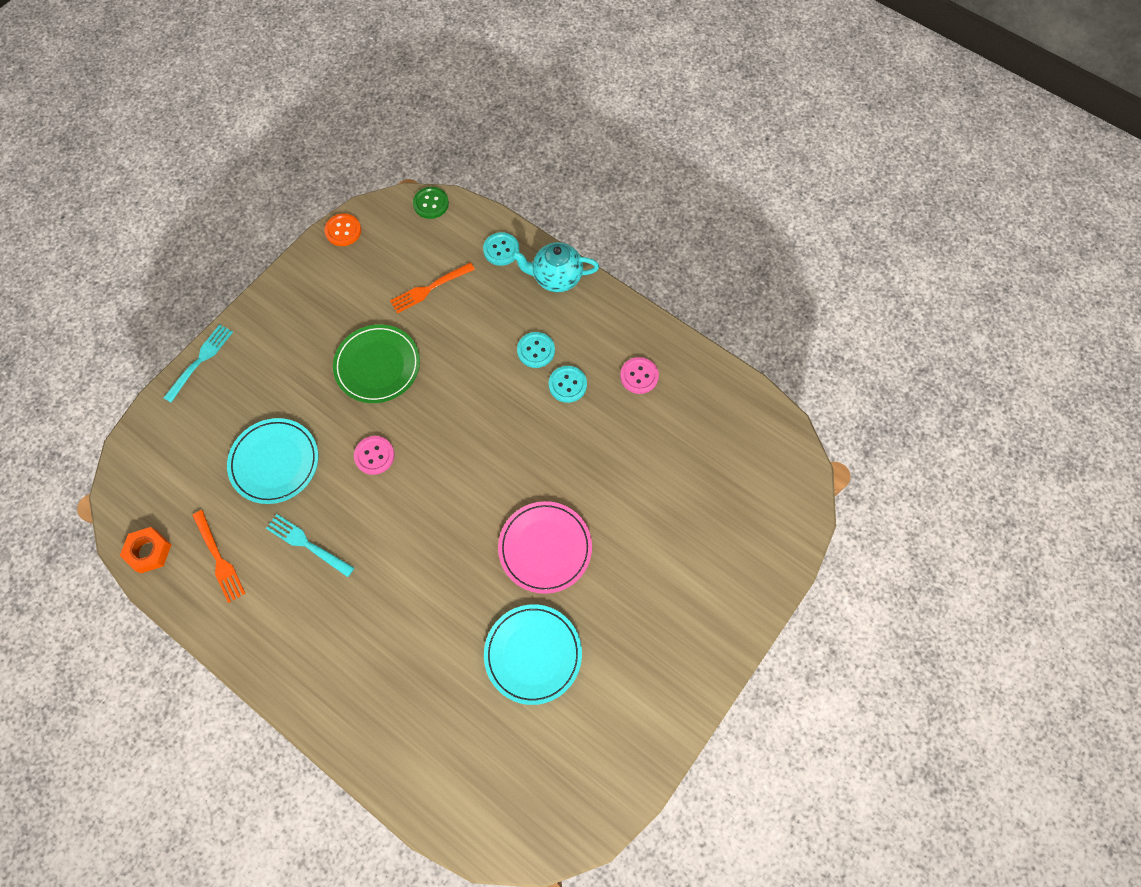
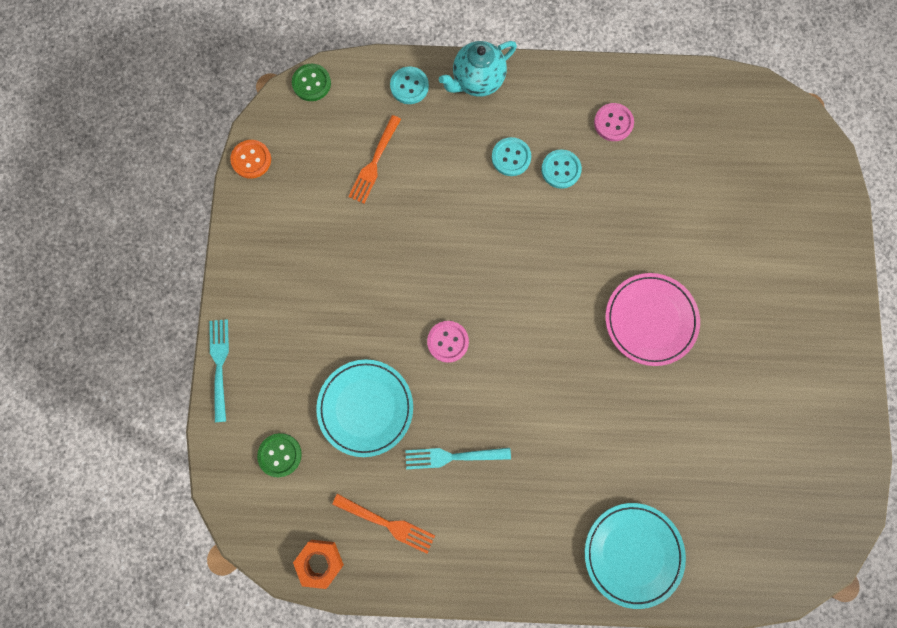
camera: 35 degrees left, 10 degrees up
green plate [333,324,420,403] -> none
turquoise plate [484,604,582,705] -> turquoise plate moved to [585,503,686,609]
none -> green button [257,433,302,477]

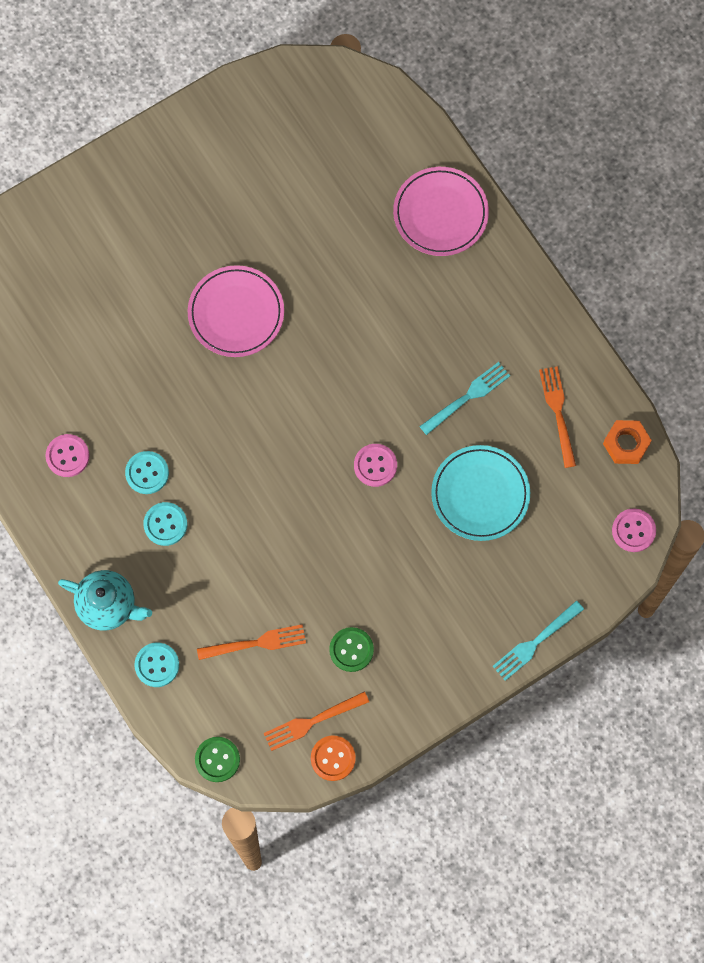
camera: 125 degrees left, 5 degrees down
green button [257,433,302,477] -> green button moved to [329,627,374,672]
turquoise fork [405,448,511,469] -> turquoise fork turned 90 degrees counterclockwise [419,362,510,435]
turquoise plate [585,503,686,609] -> pink plate [393,167,489,256]
none -> orange fork [264,691,369,751]
none -> pink button [612,508,656,552]

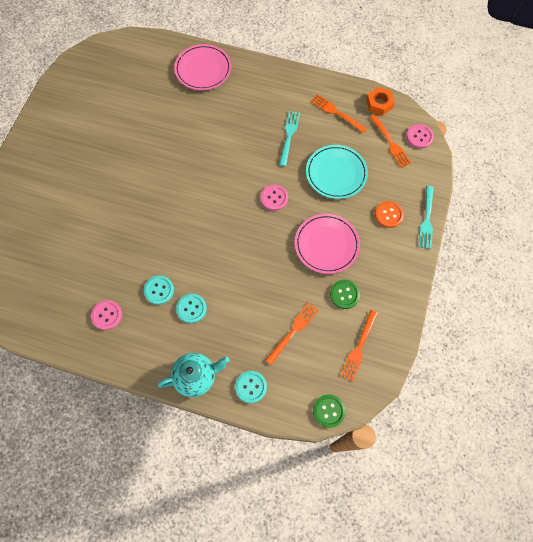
camera: 40 degrees left, 5 degrees down
pink plate [187,265,284,357] -> pink plate moved to [295,214,360,274]
orange button [311,735,356,781] -> orange button moved to [375,201,404,228]
none -> orange fork [370,114,411,168]

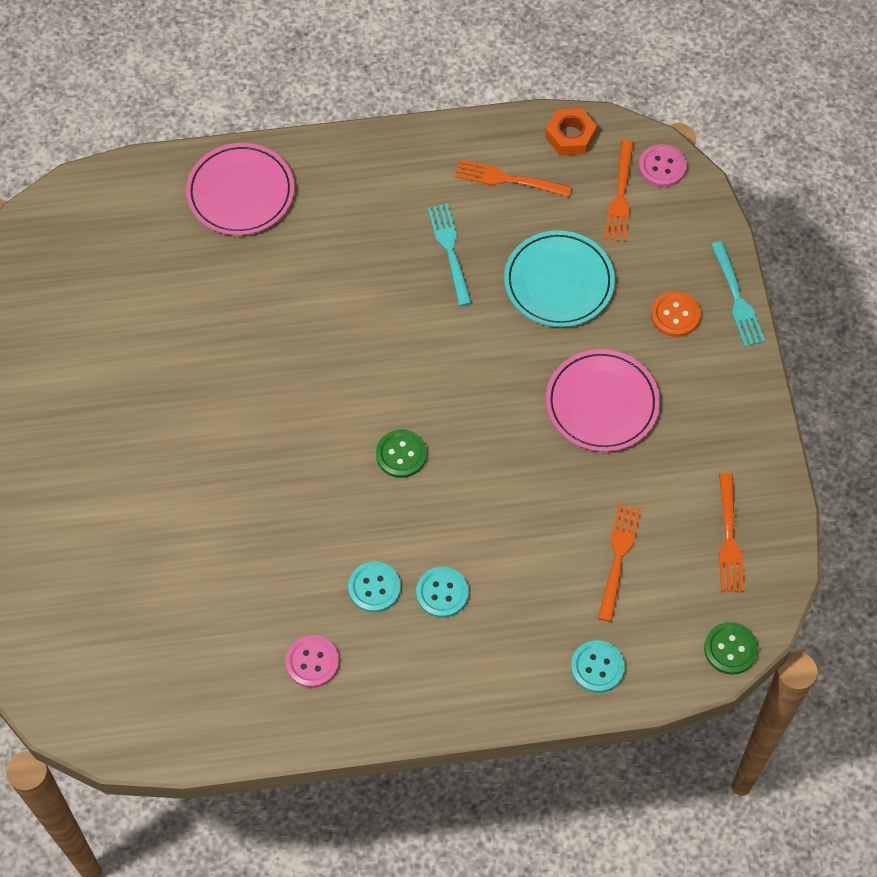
camera: 25 degrees left, 5 degrees down
turquoise teapot [158,353,230,397] -> none
pink button [261,185,288,211] -> none
green button [330,280,360,309] -> green button moved to [376,429,427,478]
orange fork [370,114,411,168] -> orange fork turned 60 degrees clockwise [605,140,634,242]

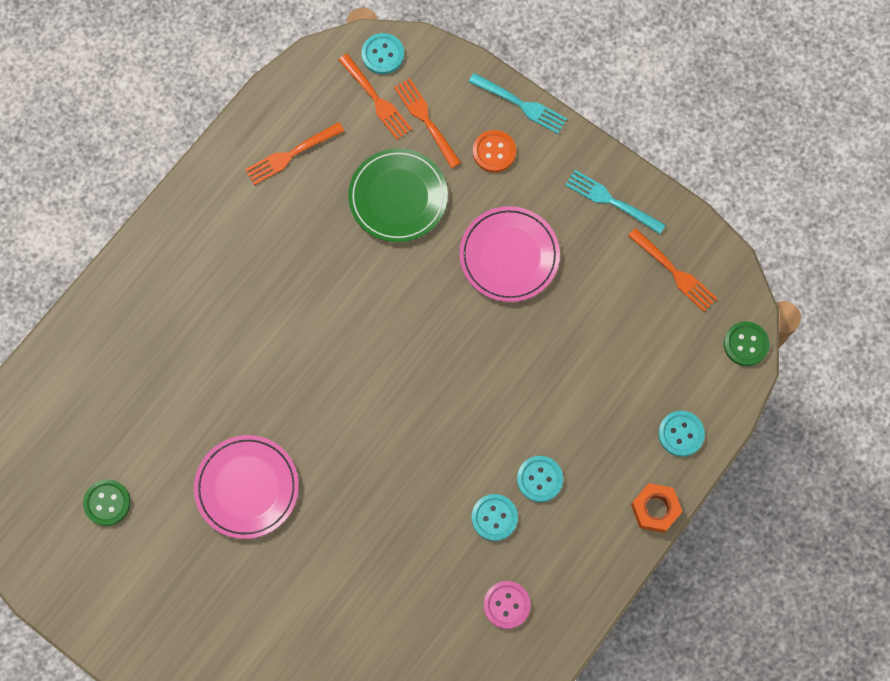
camera: 45 degrees left, 10 degrees up
pink plate [186,143,294,235] -> pink plate moved to [194,435,299,539]
green button [376,429,427,478] -> green button moved to [83,479,131,526]
turquoise fork [428,203,472,306] -> turquoise fork moved to [565,170,665,234]
turquoise plate [504,230,615,327] -> green plate [348,148,448,242]
orange nut [545,108,597,156] -> orange nut moved to [631,483,683,533]
orange fork [598,503,641,622] -> orange fork moved to [394,78,461,168]
pink button [639,144,687,187] -> turquoise button [362,33,404,74]

